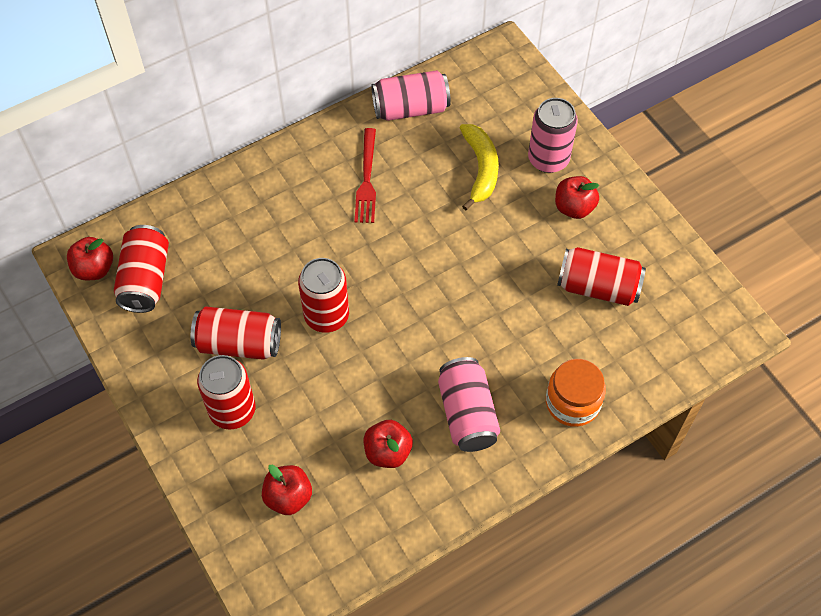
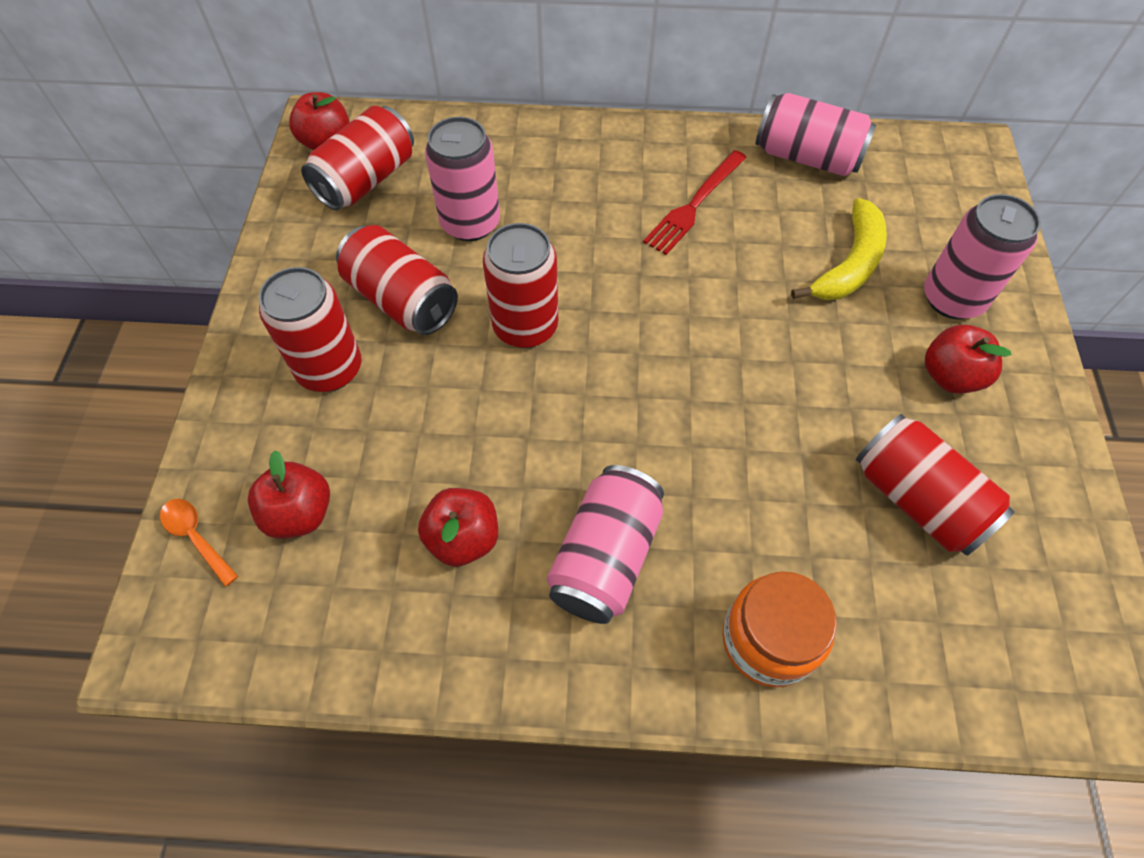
camera: 35 degrees right, 0 degrees up
none -> orange spoon [160,499,238,587]
none -> pink can [425,117,500,241]

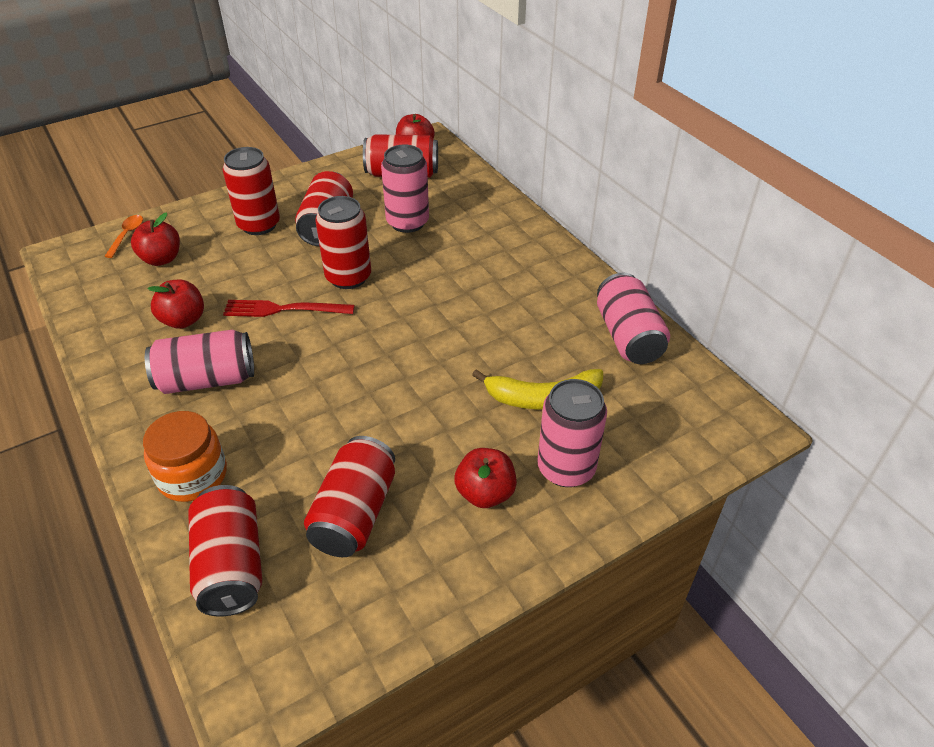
camera: 55 degrees right, 15 degrees down
red fork [643,150,747,255] -> red fork moved to [223,300,355,317]
none -> red can [188,485,262,616]

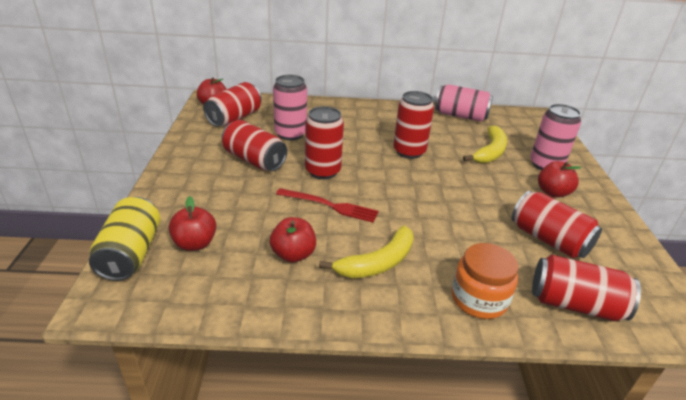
camera: 60 degrees left, 10 degrees down
orange spoon [104,215,143,258] -> yellow can [89,197,161,281]
pink can [145,330,254,394] -> yellow banana [319,225,414,278]
red can [222,147,280,235] -> red can moved to [393,91,434,159]
red fork [223,300,355,317] -> red fork turned 105 degrees counterclockwise [276,188,379,223]

